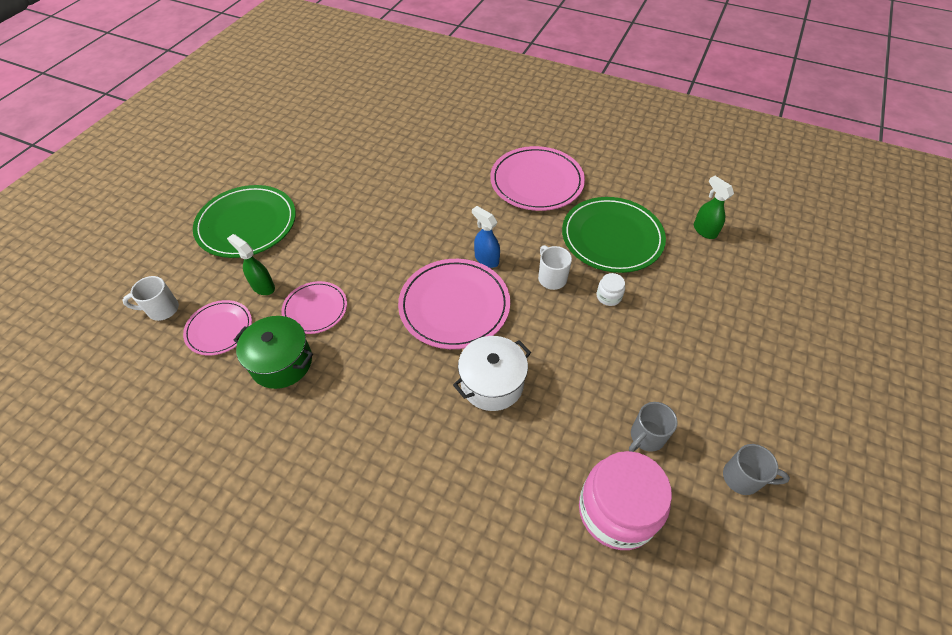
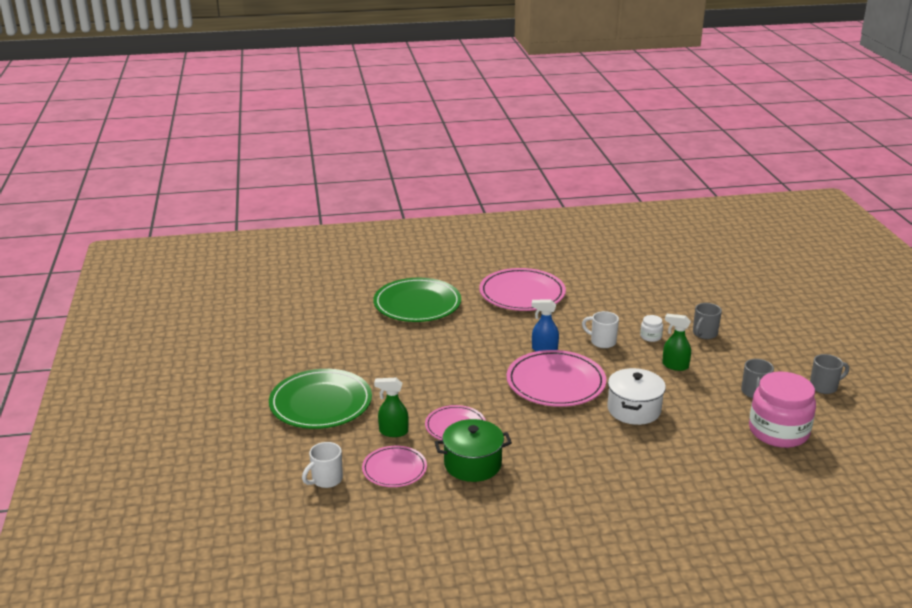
camera: 35 degrees left, 25 degrees down
green plate [562,197,666,273] -> green plate moved to [373,278,461,322]
green spray bottle [694,176,734,239] -> green spray bottle moved to [662,314,691,371]
none -> grey mug [693,303,722,339]

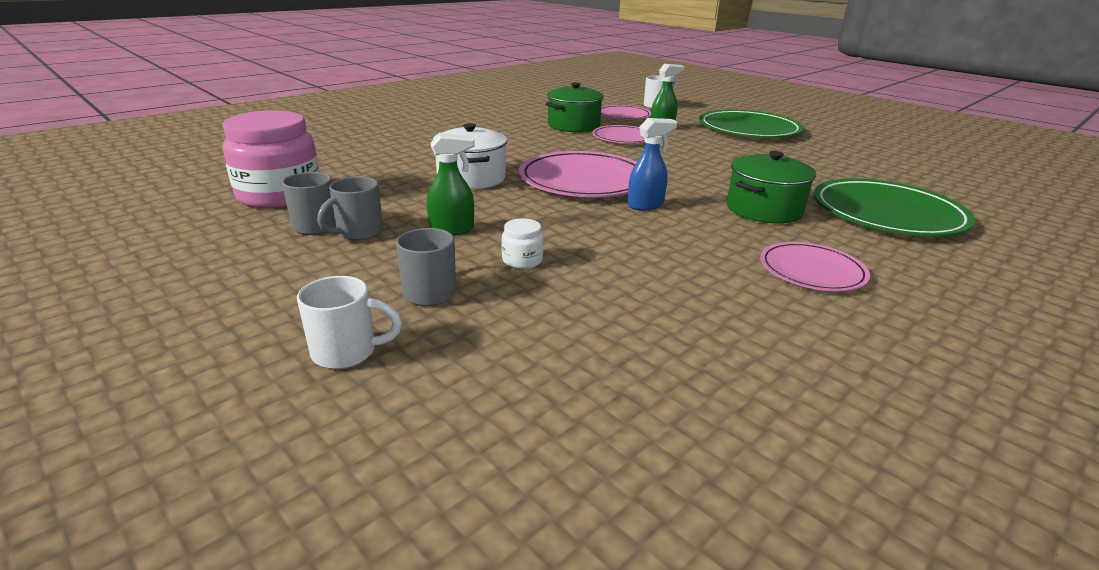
camera: 145 degrees right, 0 degrees up
pink plate [479,268,566,311] -> pink plate [760,242,870,291], size x0.58
white mug [582,311,619,348] -> white mug moved to [297,276,402,369]
grey mug [810,354,849,394] -> grey mug moved to [317,176,383,241]
none -> green pot [727,151,816,224]

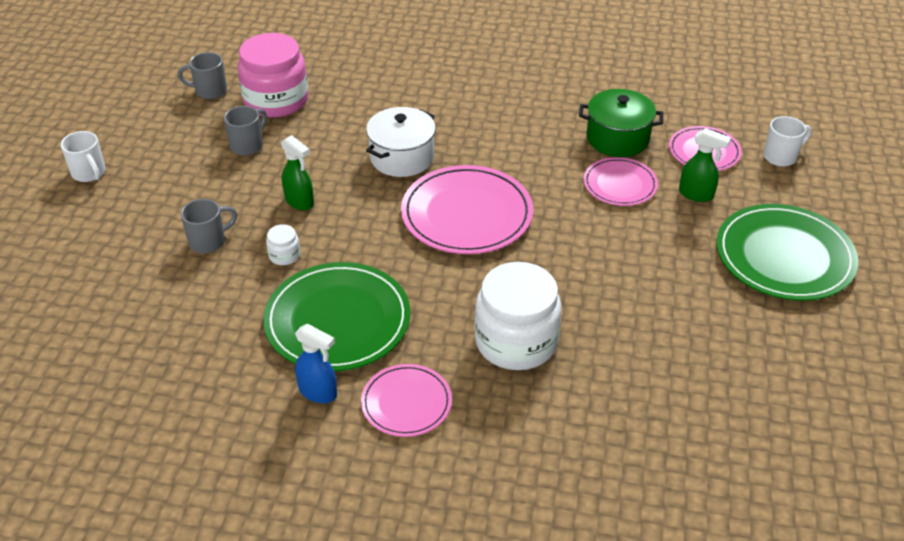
camera: 55 degrees right, 15 degrees up
white mug [297,276,402,369] -> white mug moved to [61,131,106,182]
grey mug [317,176,383,241] -> grey mug moved to [178,52,227,99]
blue spray bottle [628,118,677,211] -> blue spray bottle moved to [295,324,337,403]
green pot [727,151,816,224] -> white jar [474,262,562,370]
green plate [814,178,975,236] -> green plate moved to [263,262,410,371]

